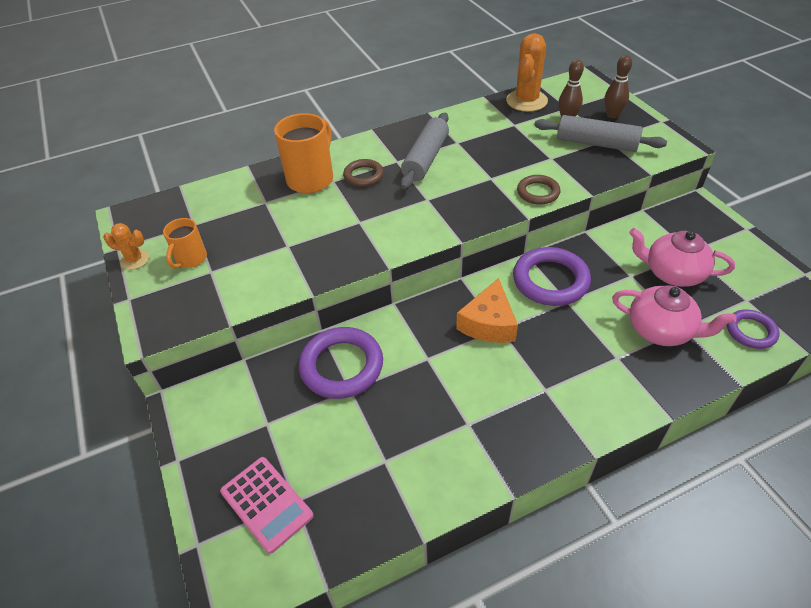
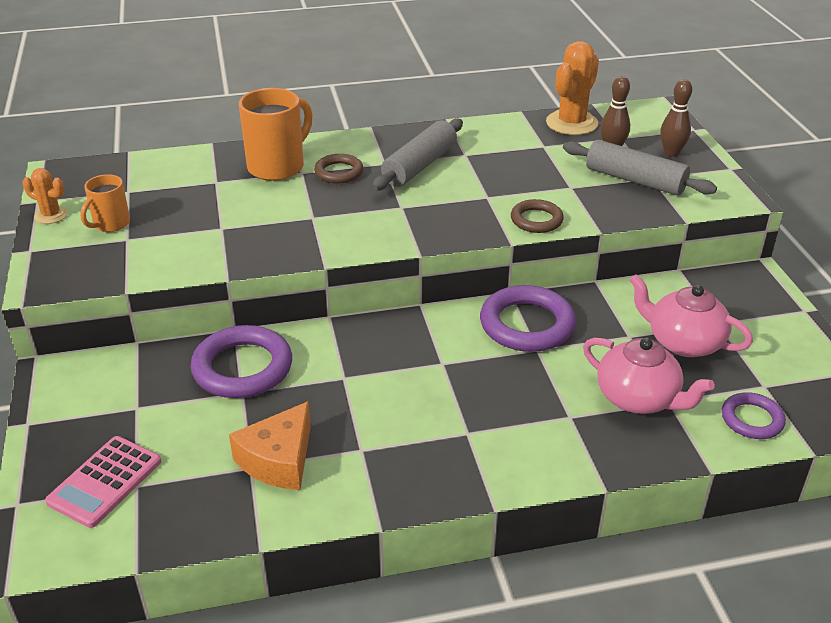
camera: 10 degrees right, 10 degrees down
pink calculator [220,457,314,554] -> pink calculator turned 60 degrees clockwise [45,436,161,528]
orange cheese [456,278,518,343] -> orange cheese moved to [229,401,311,490]

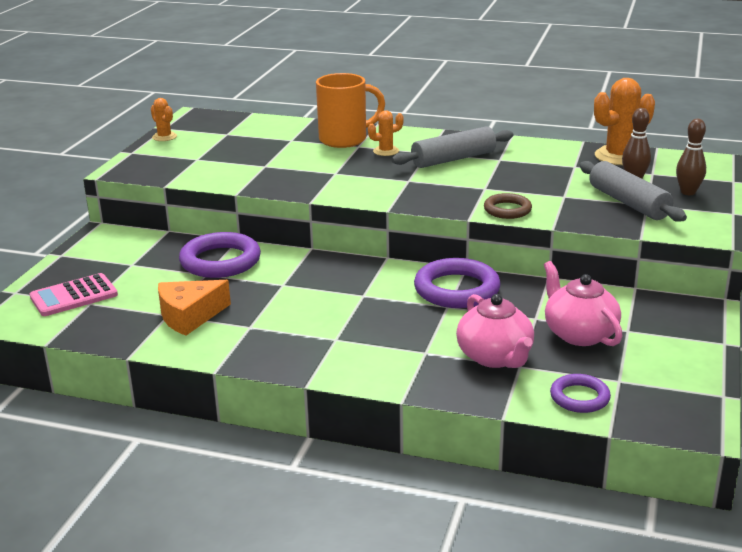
camera: 30 degrees right, 10 degrees down
orange mug [80,174,130,232] -> none
brown ring [314,154,363,184] -> orange cactus [368,110,404,156]

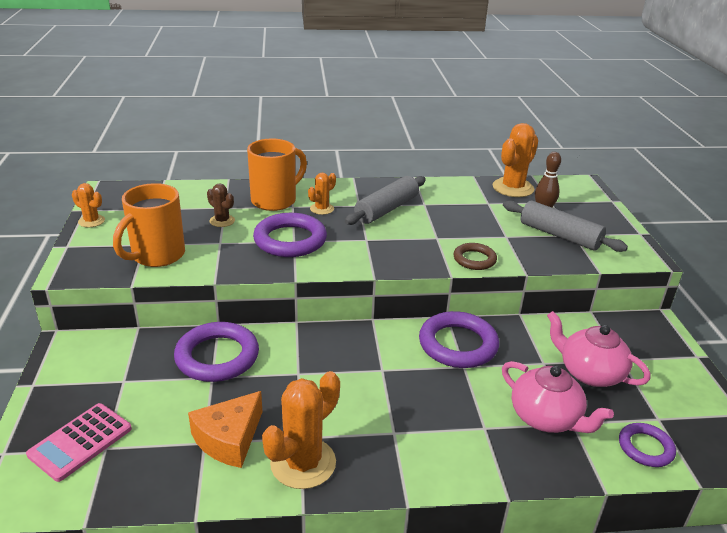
camera: 25 degrees left, 5 degrees up
brown bowling pin [676,119,706,195] -> none
none -> orange mug [113,183,185,267]
none -> brown cactus [207,183,235,227]
none -> purple ring [253,213,327,257]
none -> orange cactus [262,371,340,489]

